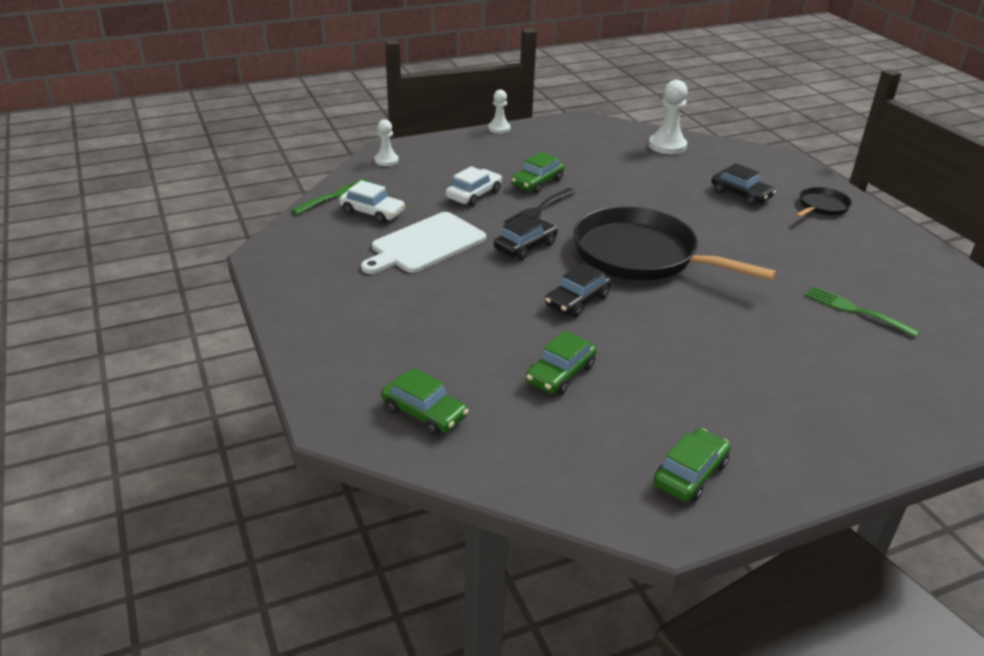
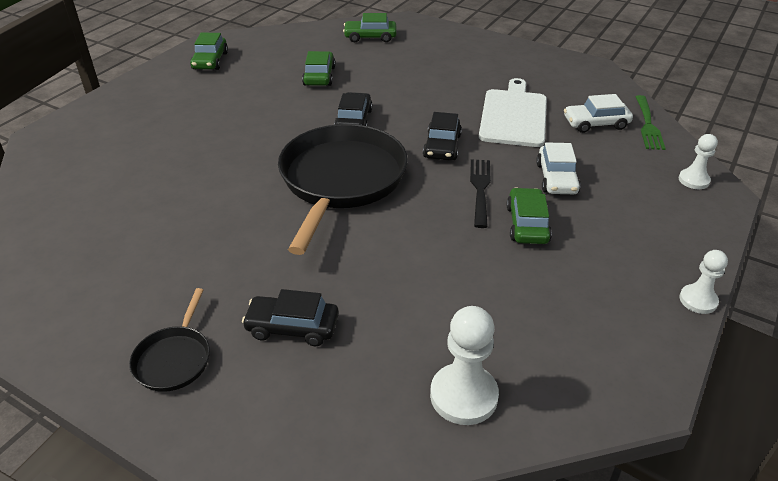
camera: 145 degrees right, 5 degrees up
black pan [573,206,777,281] -> black pan turned 75 degrees counterclockwise [278,124,408,255]
green fork [805,286,920,338] -> none

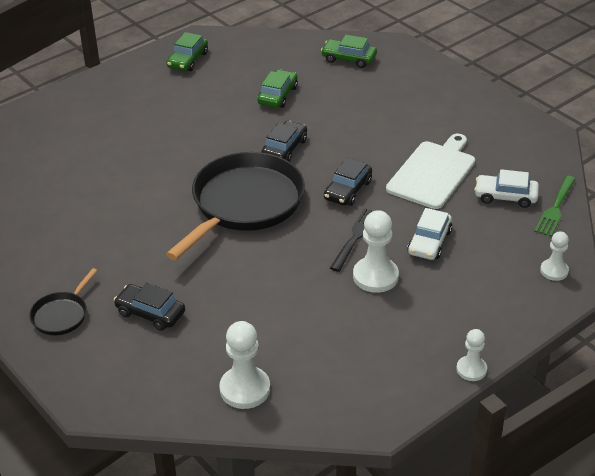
camera: 20 degrees right, 0 degrees up
green car [507,187,552,244] -> white pawn [353,210,399,293]

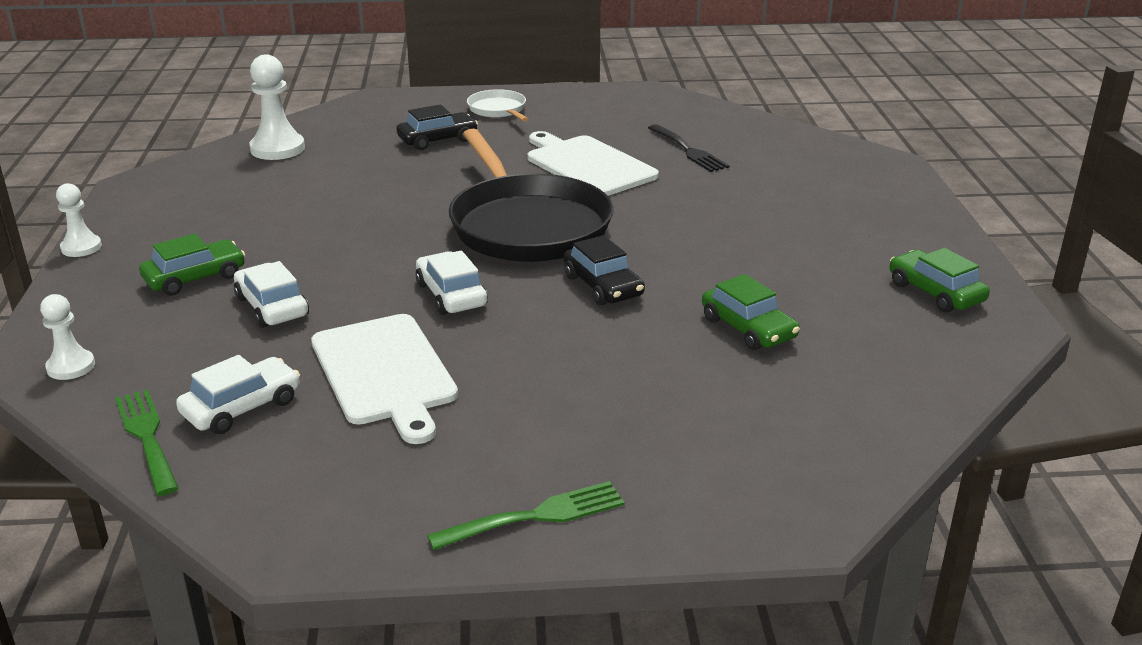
camera: 125 degrees right, 10 degrees down
black pan [29,268,97,335] -> white pan [467,89,528,122]
green car [321,35,377,68] -> green car moved to [139,233,245,296]
black car [324,158,372,206] -> white car [416,250,488,315]
black fork [330,208,372,272] -> black fork moved to [648,124,729,172]
white pawn [353,210,399,293] -> none
none -> green fork [427,481,625,550]
none -> white cutting board [528,131,659,196]

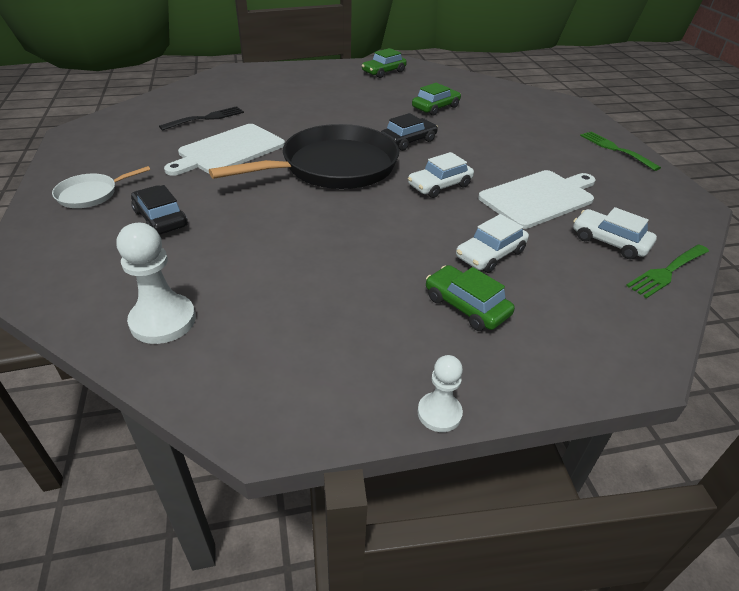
camera: 100 degrees left, 10 degrees up
white pawn [40,294,95,380] -> none

